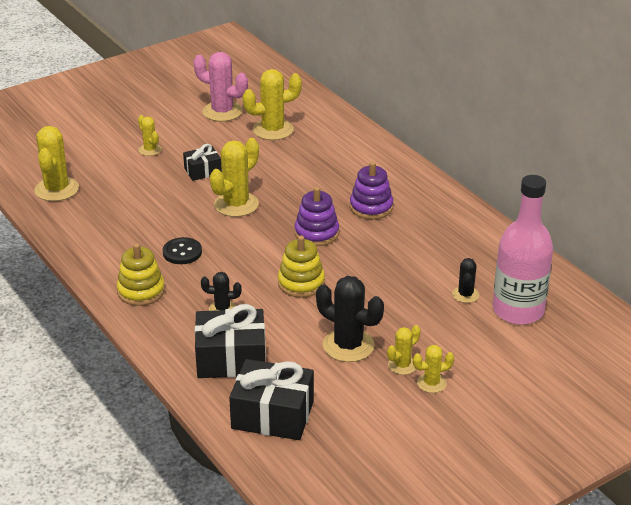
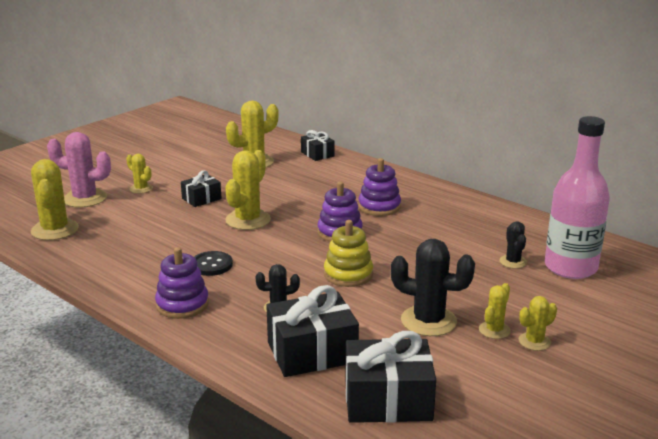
camera: 15 degrees left, 10 degrees down
yellow stacking toy [117,243,165,306] -> purple stacking toy [155,247,209,319]
pink cactus [193,52,248,122] -> pink cactus moved to [47,132,111,208]
none -> black gift [301,130,335,161]

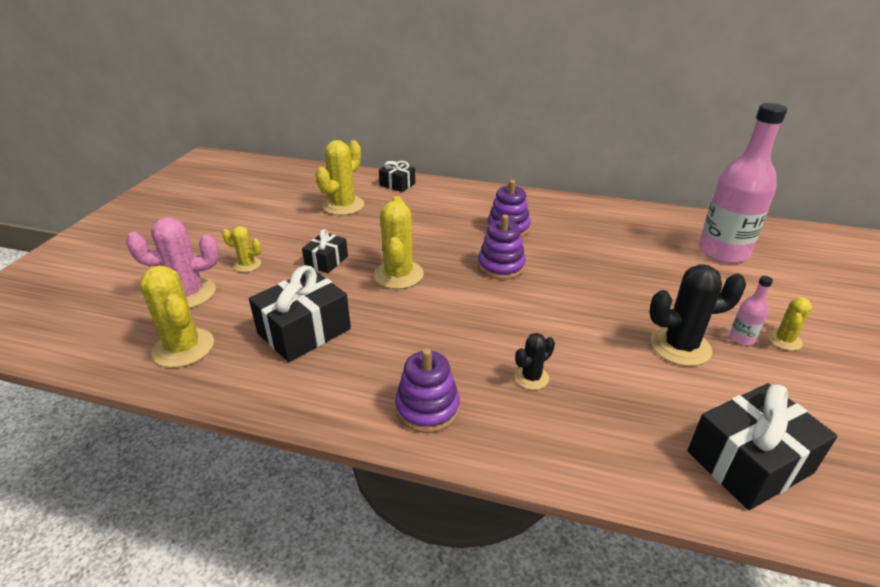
camera: 25 degrees left, 10 degrees up
black button [194,251,233,276] -> none
black gift [266,285,359,377] -> black gift moved to [249,265,351,362]
yellow stacking toy [324,220,373,287] -> none
yellow cactus [479,283,511,339] -> pink bottle [730,276,773,345]
black cactus [499,221,527,269] -> none

